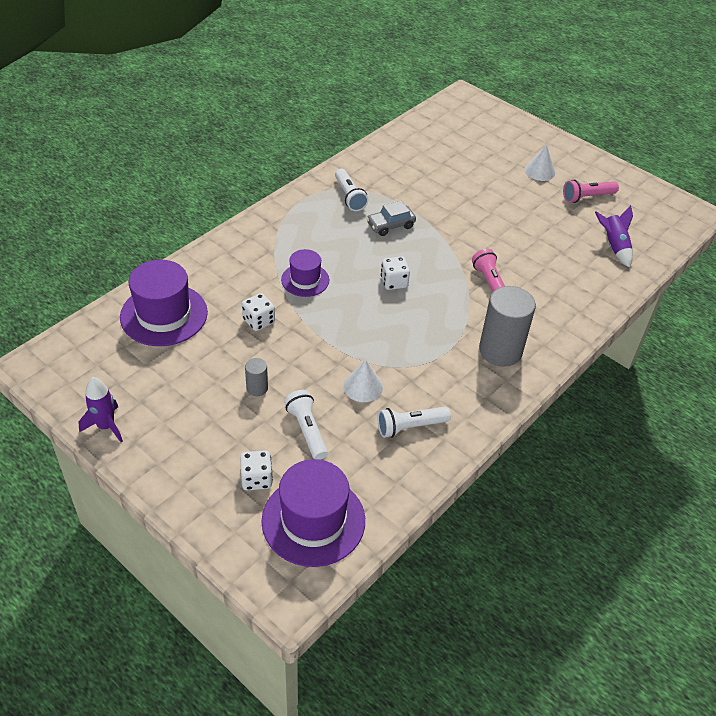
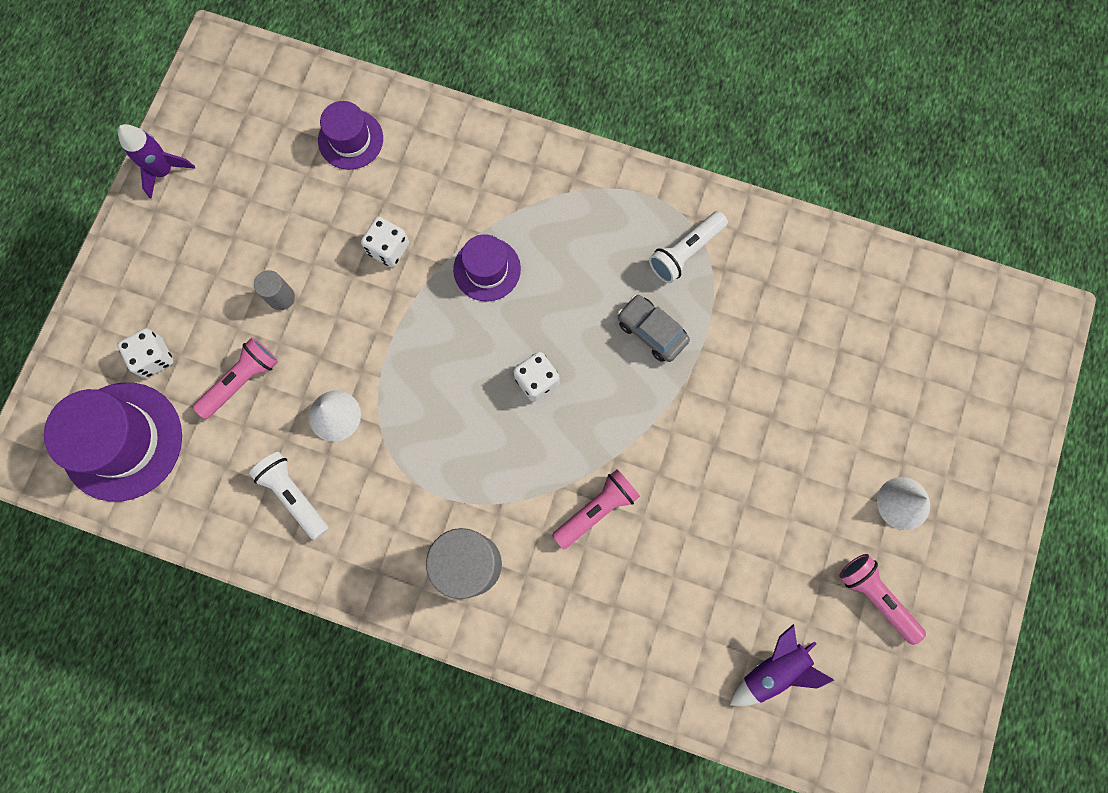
camera: 70 degrees right, 30 degrees up
purple hat [120,260,208,346] -> purple hat [318,101,383,170], size x0.58
white flashlight [284,390,328,460] -> pink flashlight [193,338,278,419]

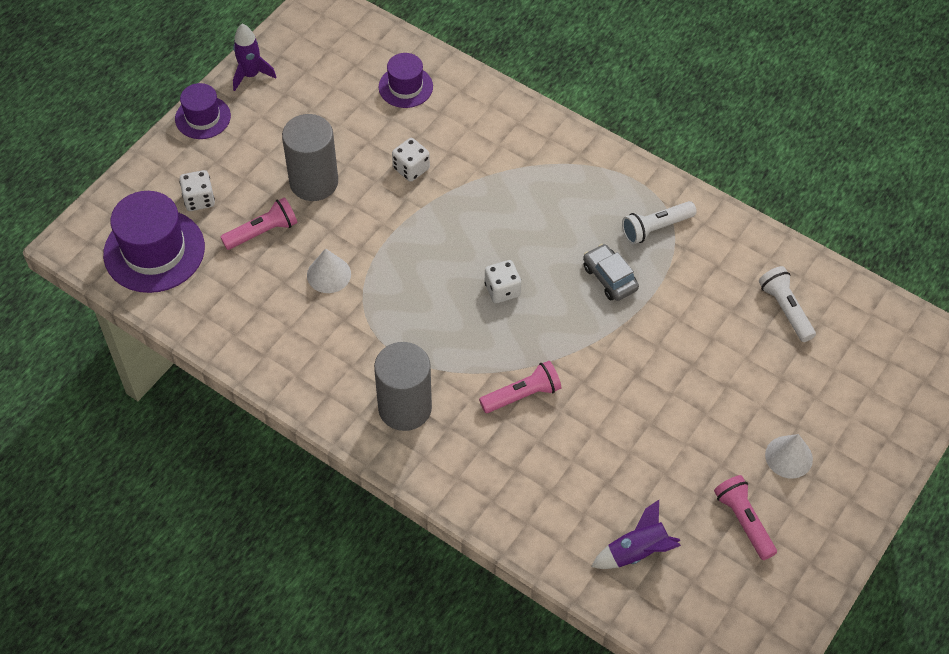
camera: 15 degrees right, 20 degrees down
white flashlight [249,452,329,540] -> white flashlight moved to [759,266,816,342]
grey cylinder [254,270,295,310] -> grey cylinder [282,114,338,201], size x2.14
purple hat [453,234,521,301] -> purple hat moved to [175,83,231,139]

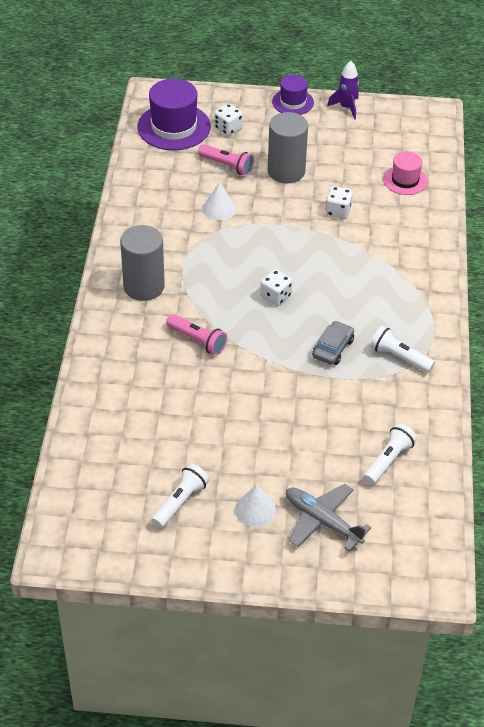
camera: 60 degrees right, 10 degrees down
purple hat [378,53,433,108] -> pink hat [383,152,428,195]
purple rocket [591,500,681,569] -> none
pink flashlight [714,475,777,560] -> white flashlight [151,464,209,528]
none -> grey plane [286,484,371,551]

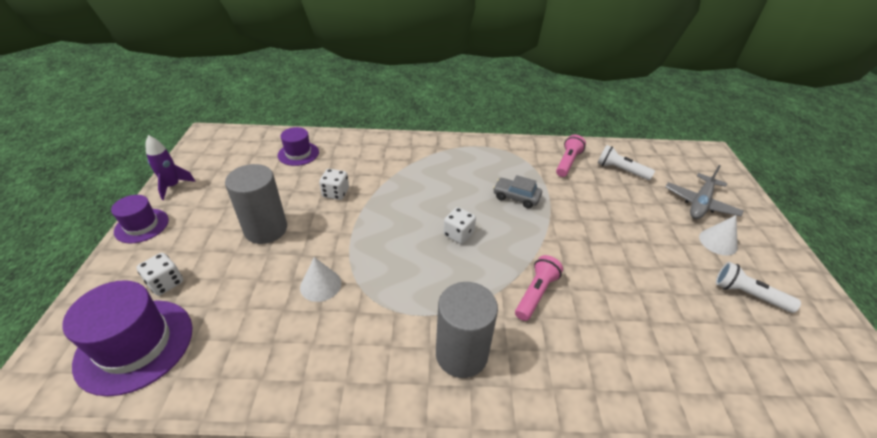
camera: 95 degrees left, 5 degrees down
pink flashlight [198,144,254,176] -> pink flashlight moved to [556,135,586,177]
white flashlight [370,326,435,373] -> none
pink hat [383,152,428,195] -> purple hat [278,127,319,166]

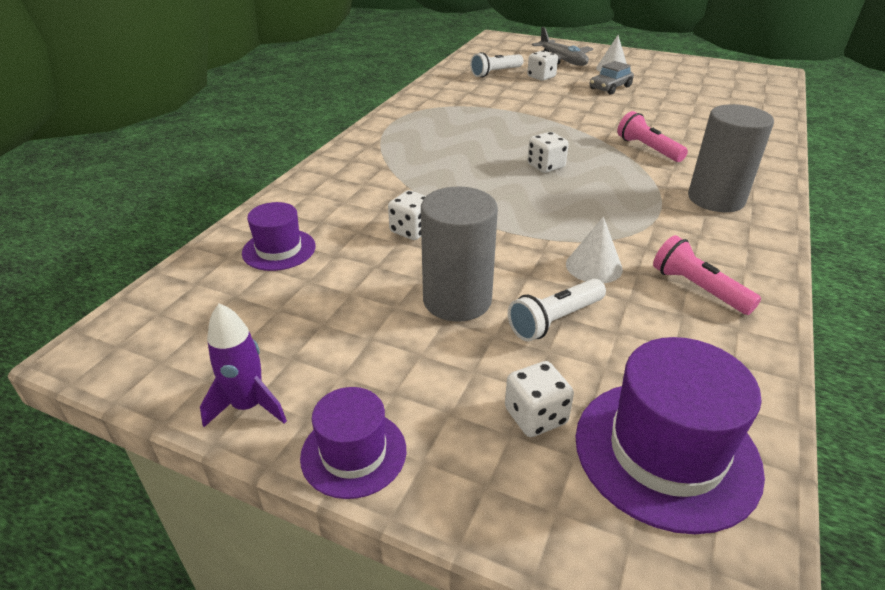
camera: 65 degrees left, 5 degrees down
grey car [493,175,542,209] -> grey car moved to [590,61,634,94]
pink flashlight [556,135,586,177] -> pink flashlight moved to [653,235,761,315]
white flashlight [716,262,801,313] -> white flashlight moved to [508,279,606,341]
none -> white dice [527,50,558,81]

